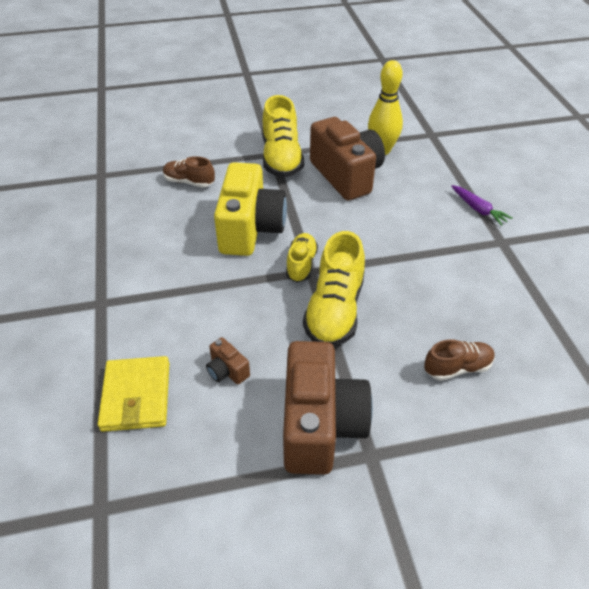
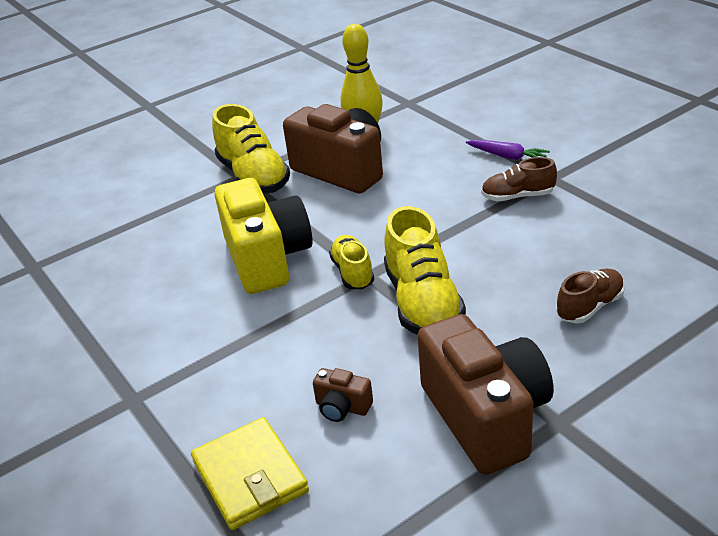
camera: 20 degrees left, 10 degrees down
brown shoe [163,156,215,188] -> brown shoe moved to [481,157,557,201]

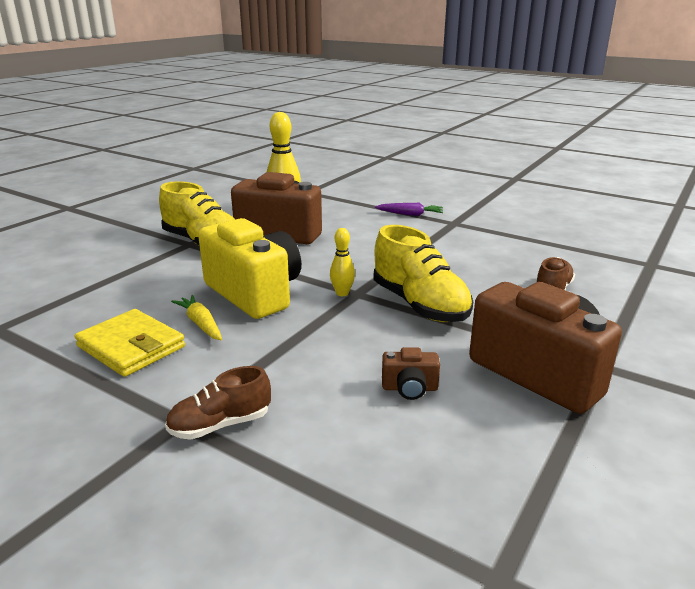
camera: 25 degrees left, 10 degrees down
yellow wallet [191,417,309,530] -> yellow wallet moved to [74,309,185,377]
yellow shoe [329,235,374,289] -> yellow bowling pin [330,228,355,296]
brown shoe [481,157,557,201] -> brown shoe moved to [165,366,271,440]
none -> yellow carrot [171,295,222,340]

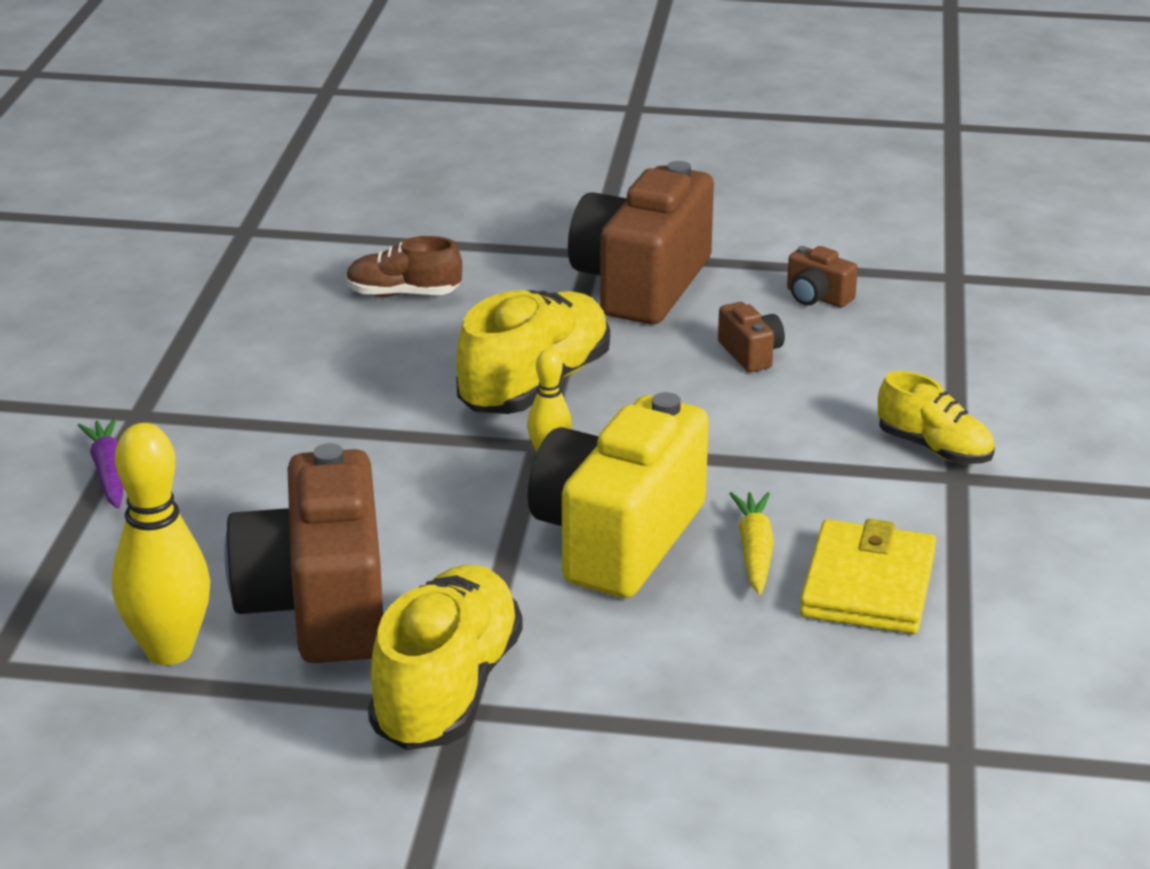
camera: 115 degrees left, 5 degrees up
brown shoe [165,366,271,440] -> yellow shoe [878,371,995,464]
yellow carrot [171,295,222,340] -> yellow carrot turned 150 degrees clockwise [730,492,774,595]
none -> brown camera [787,246,858,307]

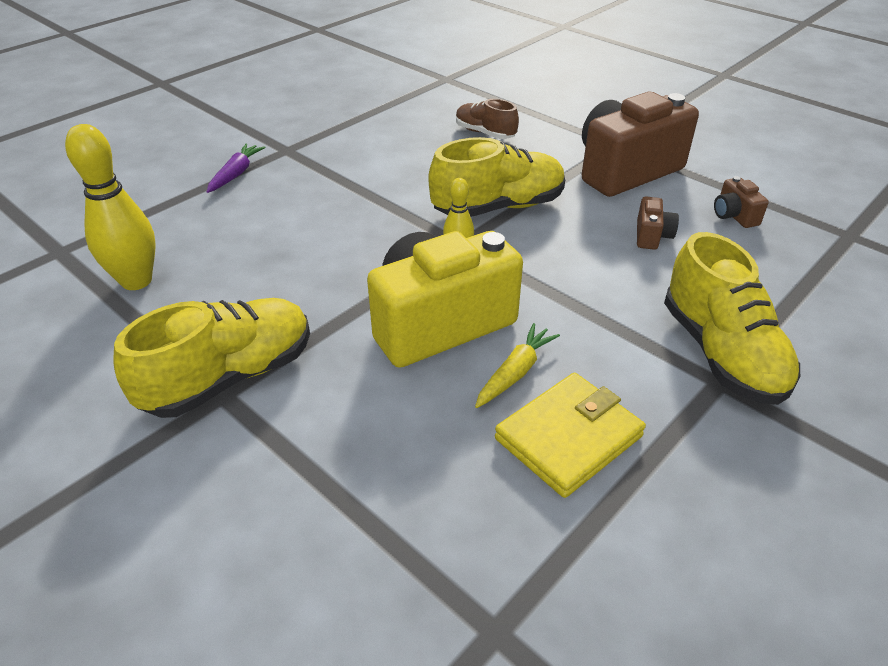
camera: 35 degrees right, 10 degrees up
brown camera [224,443,383,663] -> none
yellow shoe [878,371,995,464] -> yellow shoe [664,232,800,405], size x1.72

